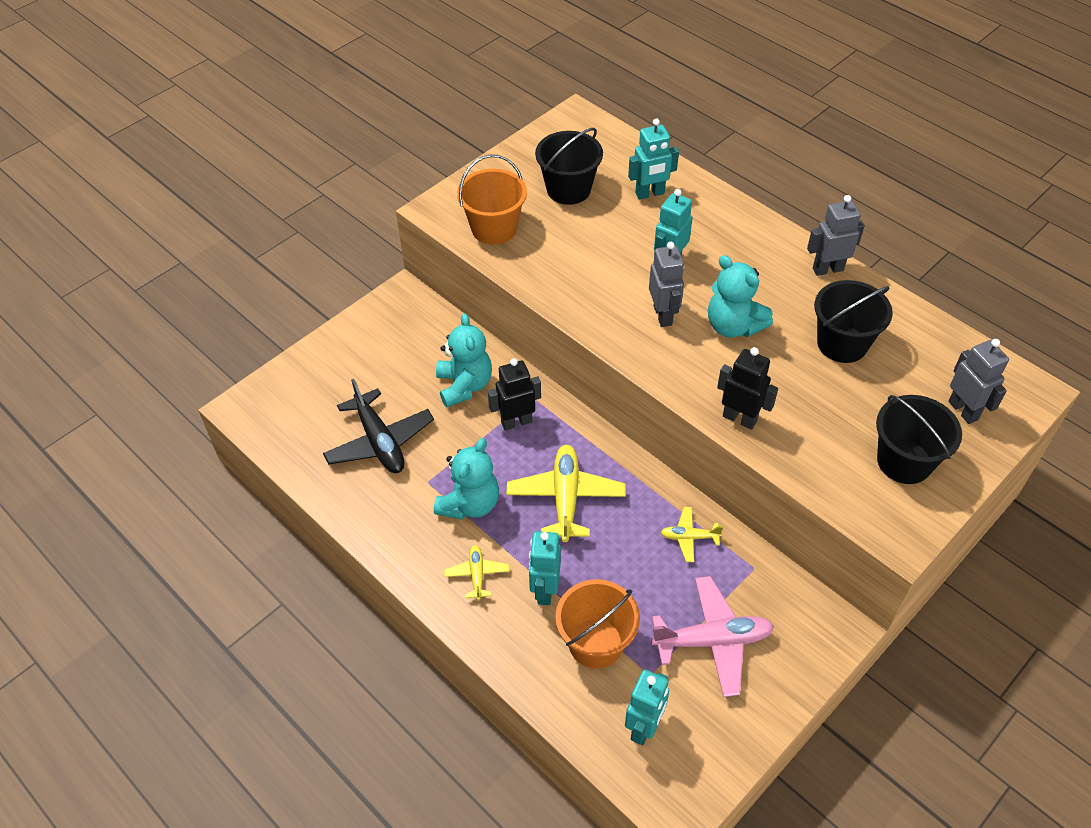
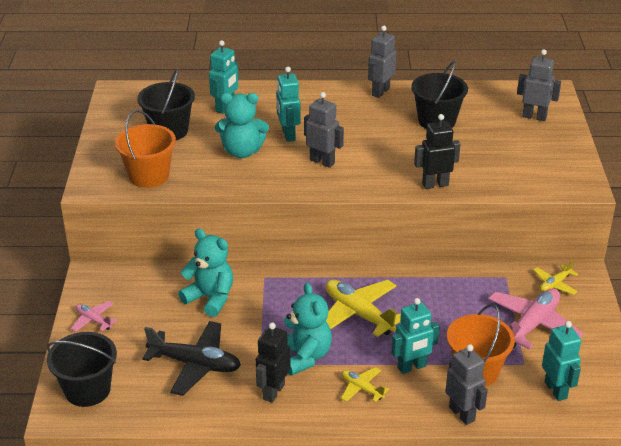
camera: 45 degrees left, 15 degrees down
black robot [488,358,541,430] -> black robot moved to [256,322,291,403]
turquoise robot [529,531,561,605] -> turquoise robot turned 75 degrees counterclockwise [391,298,439,374]
yellow plane [661,507,723,562] -> yellow plane moved to [534,260,578,295]
turquoise teddy bear [708,255,773,338] -> turquoise teddy bear moved to [215,93,269,158]
black bucket [876,395,962,484] -> black bucket moved to [47,332,117,407]
none -> pink plane [71,301,117,332]
none -> grey robot [445,344,488,425]

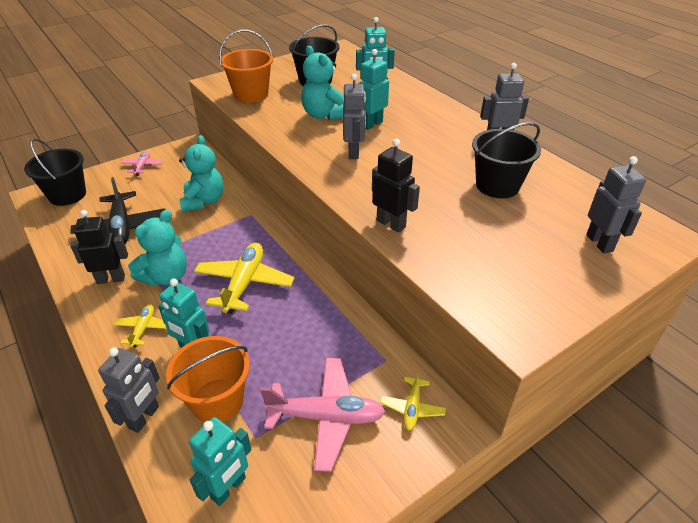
camera: 55 degrees right, 5 degrees up
yellow plane [534,260,578,295] -> yellow plane turned 90 degrees counterclockwise [380,369,446,430]

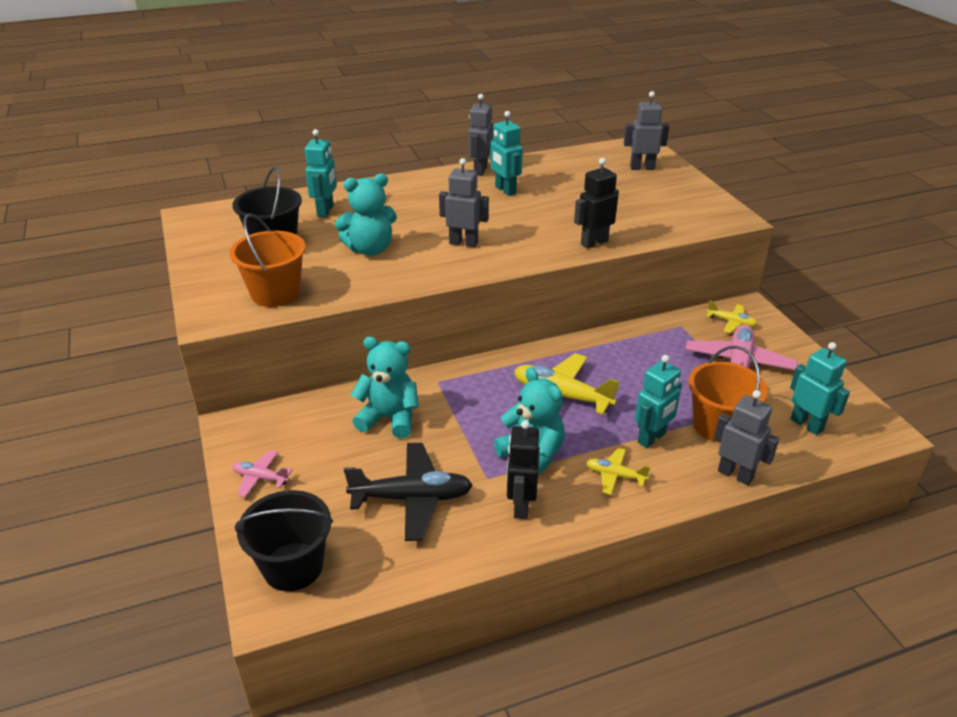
camera: 75 degrees left, 5 degrees down
turquoise robot [358,49,389,130] -> turquoise robot moved to [490,111,523,196]
black bucket [472,122,541,198] -> none

